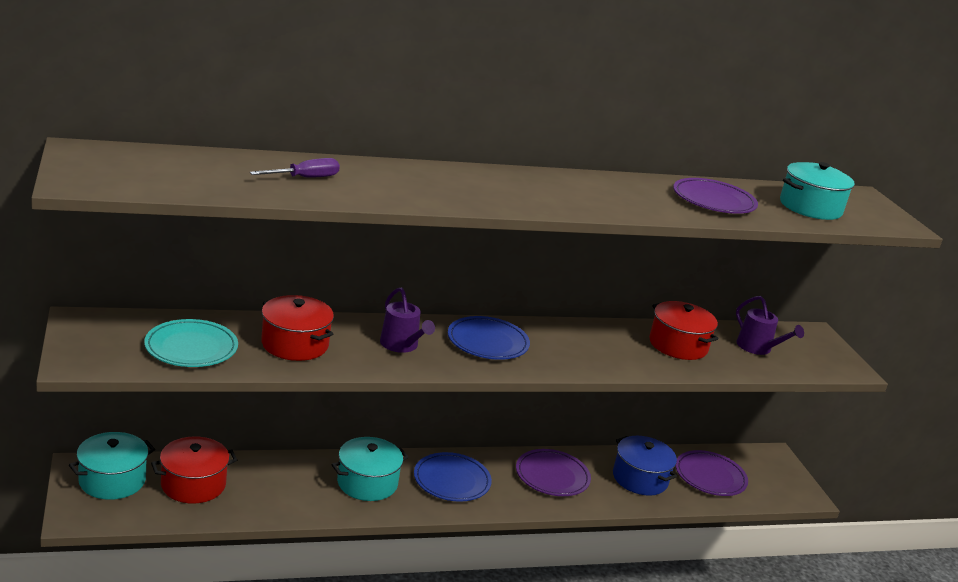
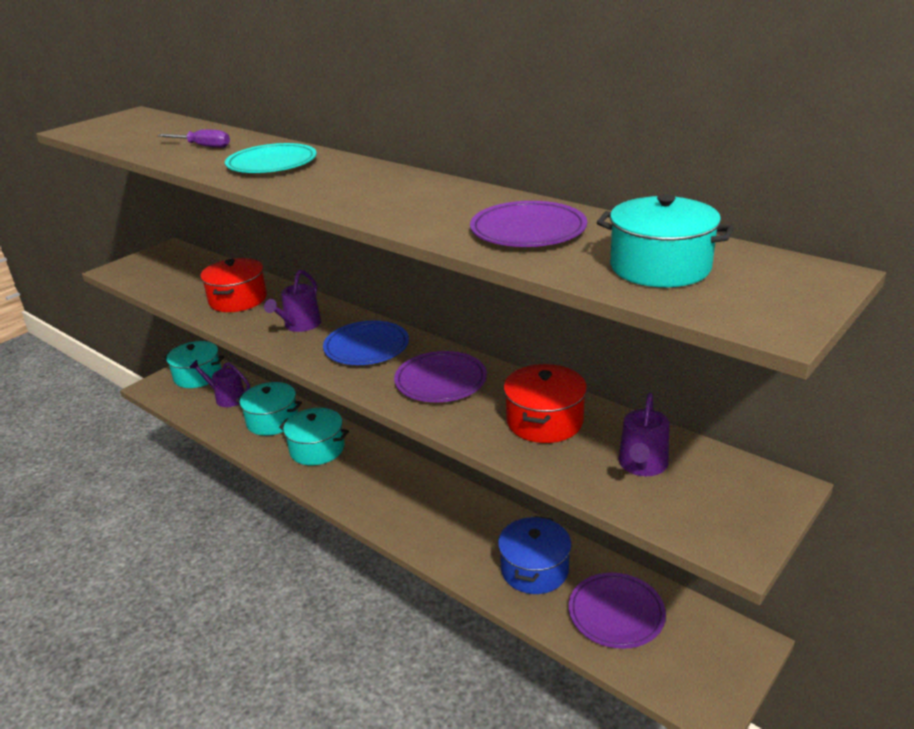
camera: 60 degrees right, 5 degrees up
turquoise plate [144,319,238,367] -> turquoise plate moved to [225,143,317,173]
red pot [151,436,237,504] -> purple watering can [189,360,250,407]
blue plate [414,452,492,502] -> none
purple plate [516,449,591,496] -> purple plate moved to [394,351,487,402]
none -> turquoise pot [236,382,302,436]

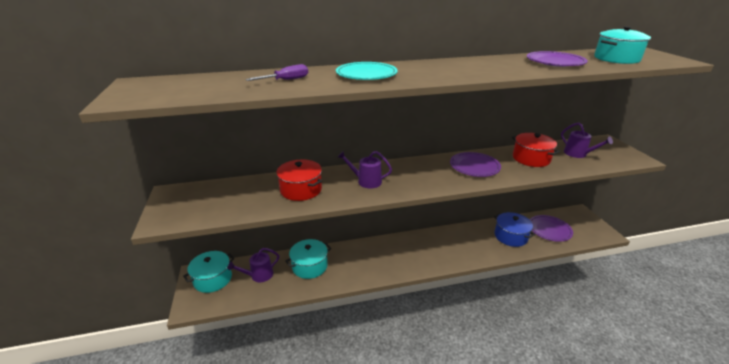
camera: 55 degrees left, 0 degrees up
purple watering can [264,270,321,332] -> purple watering can turned 135 degrees clockwise [337,151,392,188]
turquoise pot [279,408,349,465] -> none
blue plate [323,321,409,365] -> none

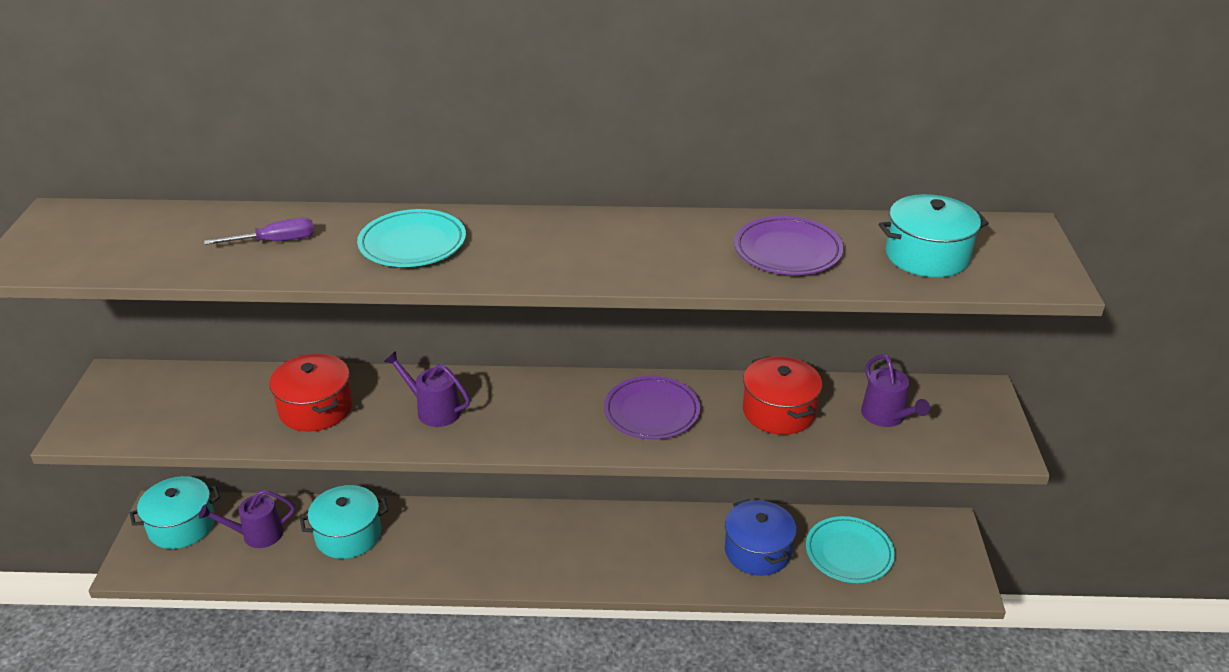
camera: 15 degrees right, 5 degrees up
purple plate [530,215,573,242] -> turquoise plate [806,516,895,583]

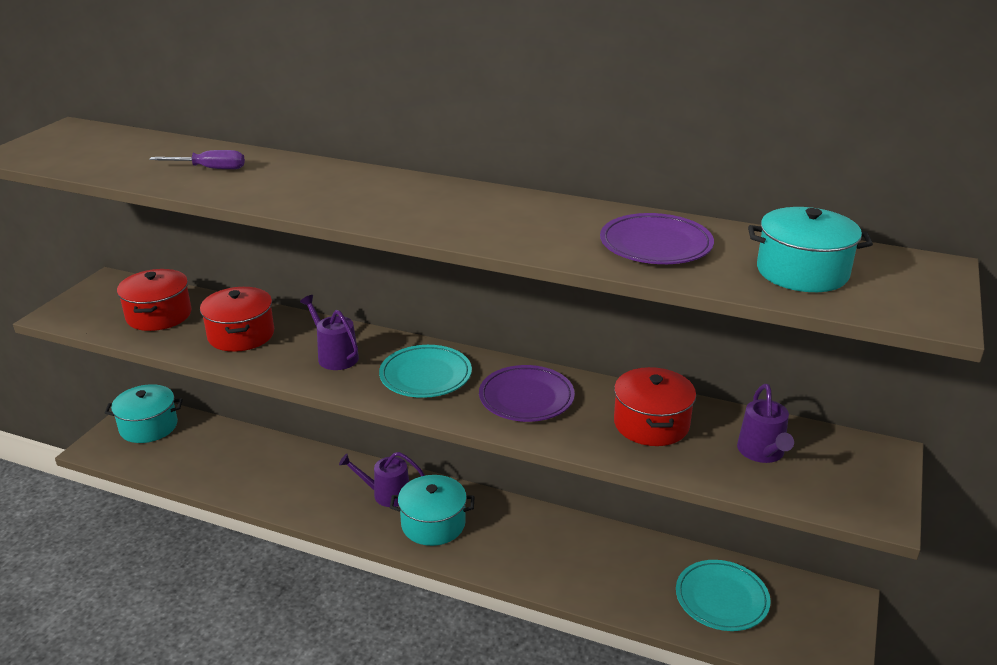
camera: 20 degrees right, 5 degrees down
purple watering can [199,490,295,548] -> purple watering can moved to [339,452,425,507]
turquoise pot [300,485,388,559] -> turquoise pot moved to [390,475,474,546]
turquoise plate [357,209,466,267] -> turquoise plate moved to [379,345,472,398]
blue pot [725,499,796,576] -> none
none -> red pot [117,269,192,331]

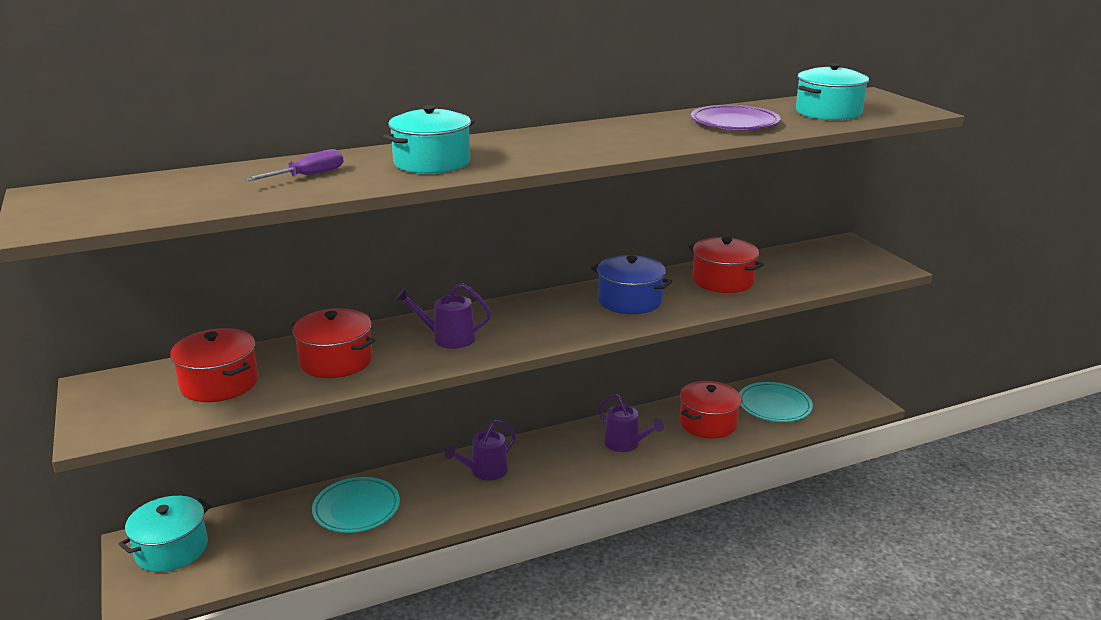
camera: 45 degrees left, 5 degrees down
turquoise plate [379,345,472,398] -> turquoise plate moved to [312,477,400,533]
turquoise pot [390,475,474,546] -> turquoise pot moved to [383,105,475,174]
purple plate [479,365,575,422] -> blue pot [591,255,672,314]
purple watering can [737,384,794,463] -> purple watering can moved to [598,394,664,452]
none -> red pot [680,381,742,439]

